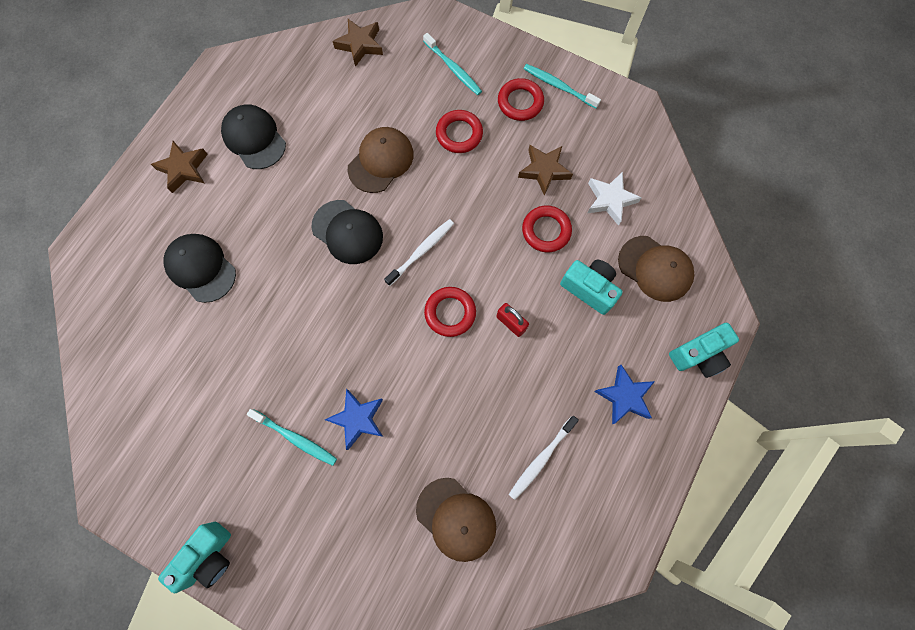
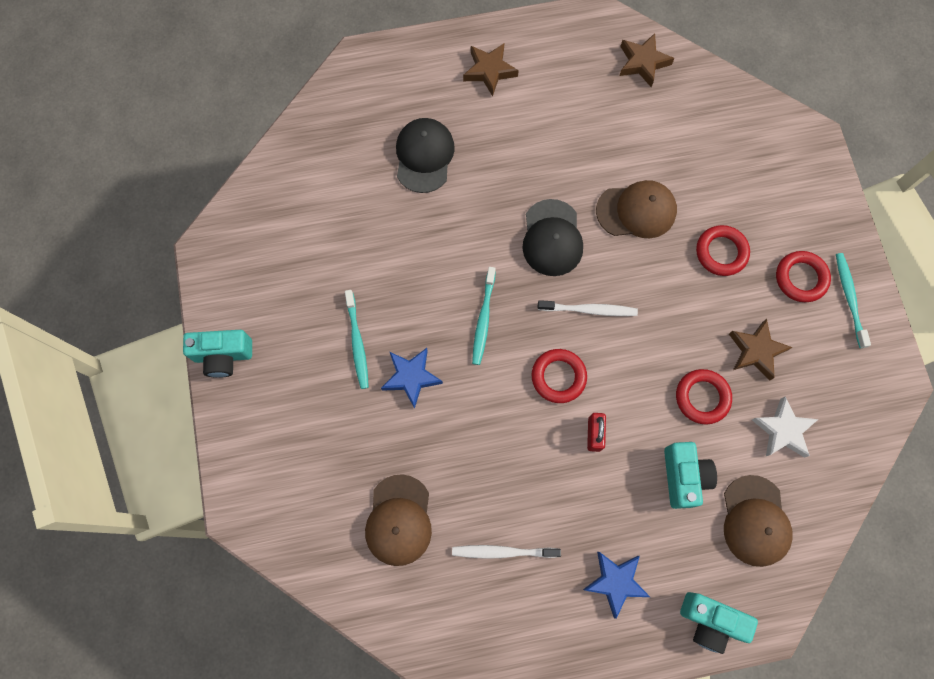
camera: 50 degrees right, 0 degrees up
black cap [221,104,286,169] -> none
brown star [332,19,383,67] -> brown star moved to [619,33,674,87]
turquoise toothbrush [423,33,482,95] -> turquoise toothbrush moved to [472,267,496,365]

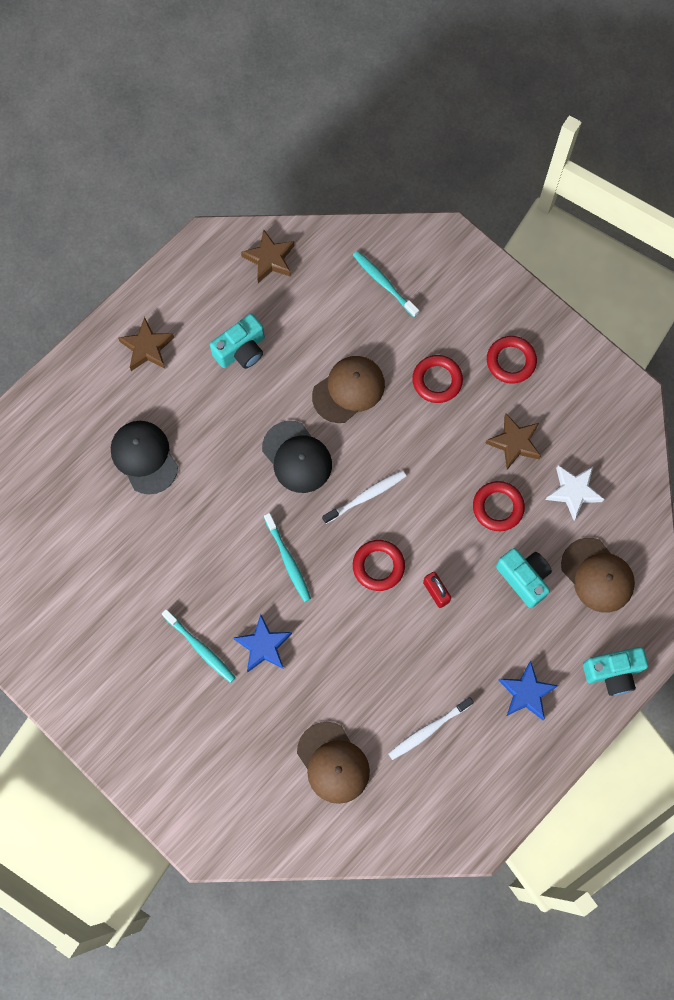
camera: 35 degrees left, 0 degrees up
turquoise camera [183,330,252,378] -> turquoise camera moved to [210,314,265,369]
turquoise toothbrush [836,253,871,348] -> turquoise toothbrush moved to [353,251,419,317]

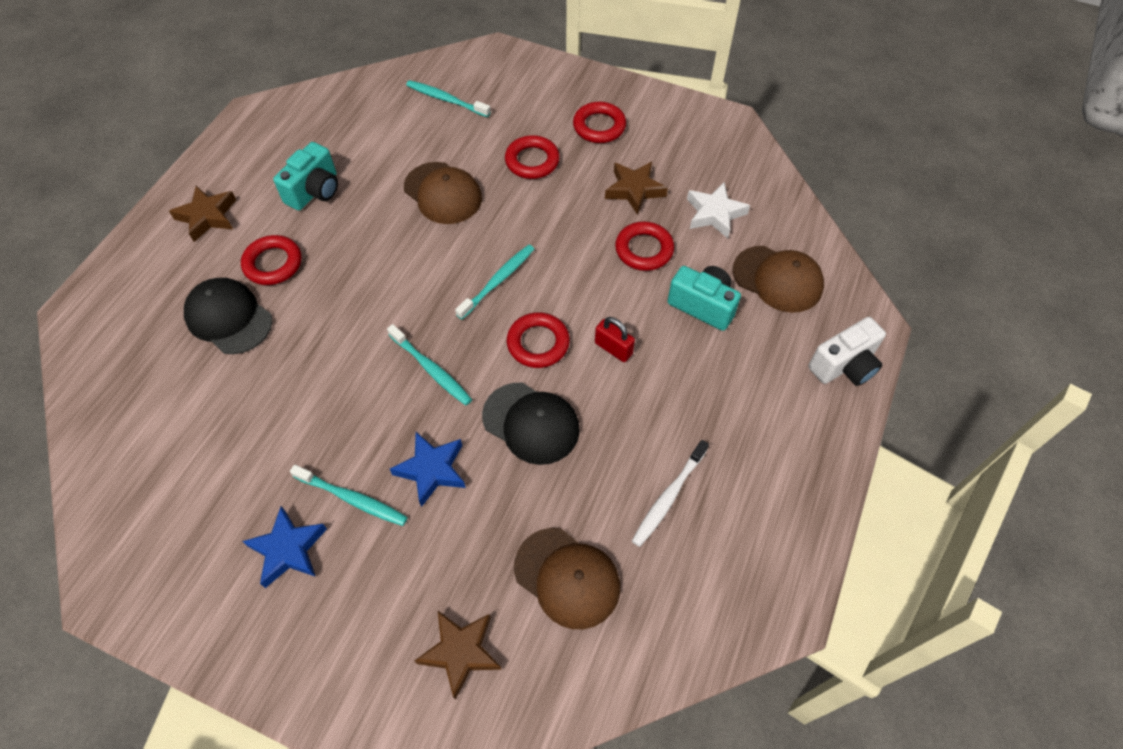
camera: 20 degrees left, 15 degrees down
brown star [241,229,294,283] -> brown star moved to [414,611,502,699]
black cap [262,421,332,493] -> black cap moved to [482,383,580,465]
brown cap [312,356,385,423] -> brown cap turned 105 degrees clockwise [404,162,482,224]
white toothbrush [322,470,406,524] -> turquoise toothbrush [455,245,534,320]
blue star [498,661,558,720] -> blue star moved to [242,506,327,588]
turquoise camera [583,647,648,696] -> white camera [808,317,886,386]
none -> red ring [241,235,301,285]

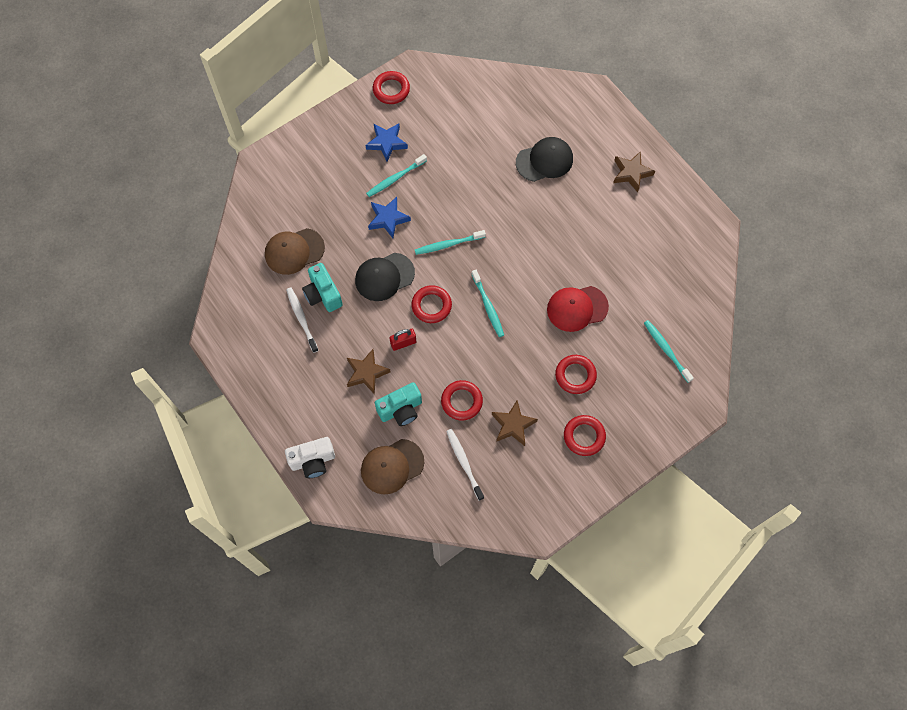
camera: 120 degrees right, 10 degrees up
red ring [241,235,301,285] -> red ring moved to [373,71,410,104]
turquoise camera [273,142,338,211] -> turquoise camera moved to [302,263,343,312]
brown cap [404,162,482,224] -> red cap [547,286,609,332]
turquoise toothbrush [406,80,491,117] -> turquoise toothbrush turned 90 degrees counterclockwise [644,320,694,383]
brown star [414,611,502,699] -> brown star moved to [347,349,391,394]
white star [687,182,750,238] -> white toothbrush [446,429,484,501]
white camera [808,317,886,386] -> white camera turned 105 degrees counterclockwise [285,437,335,478]

